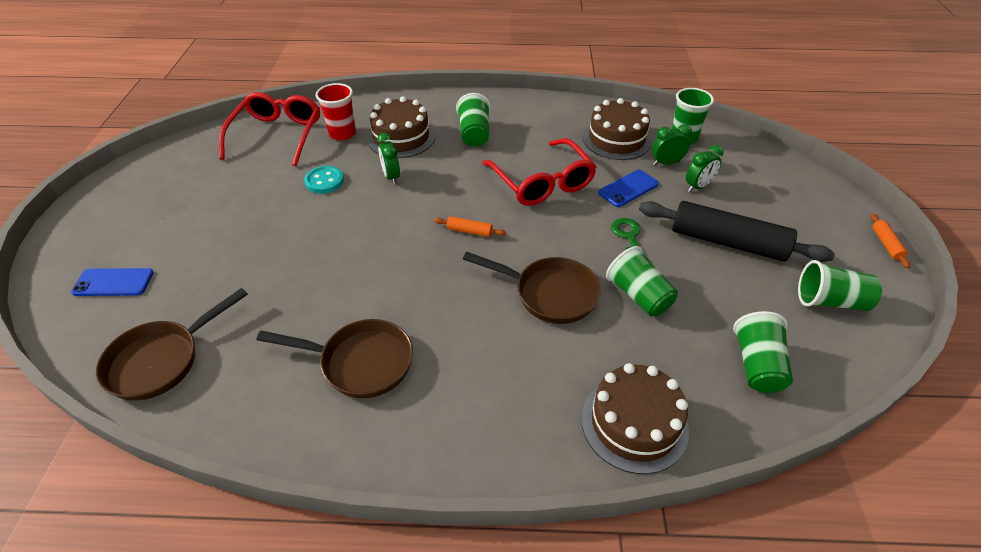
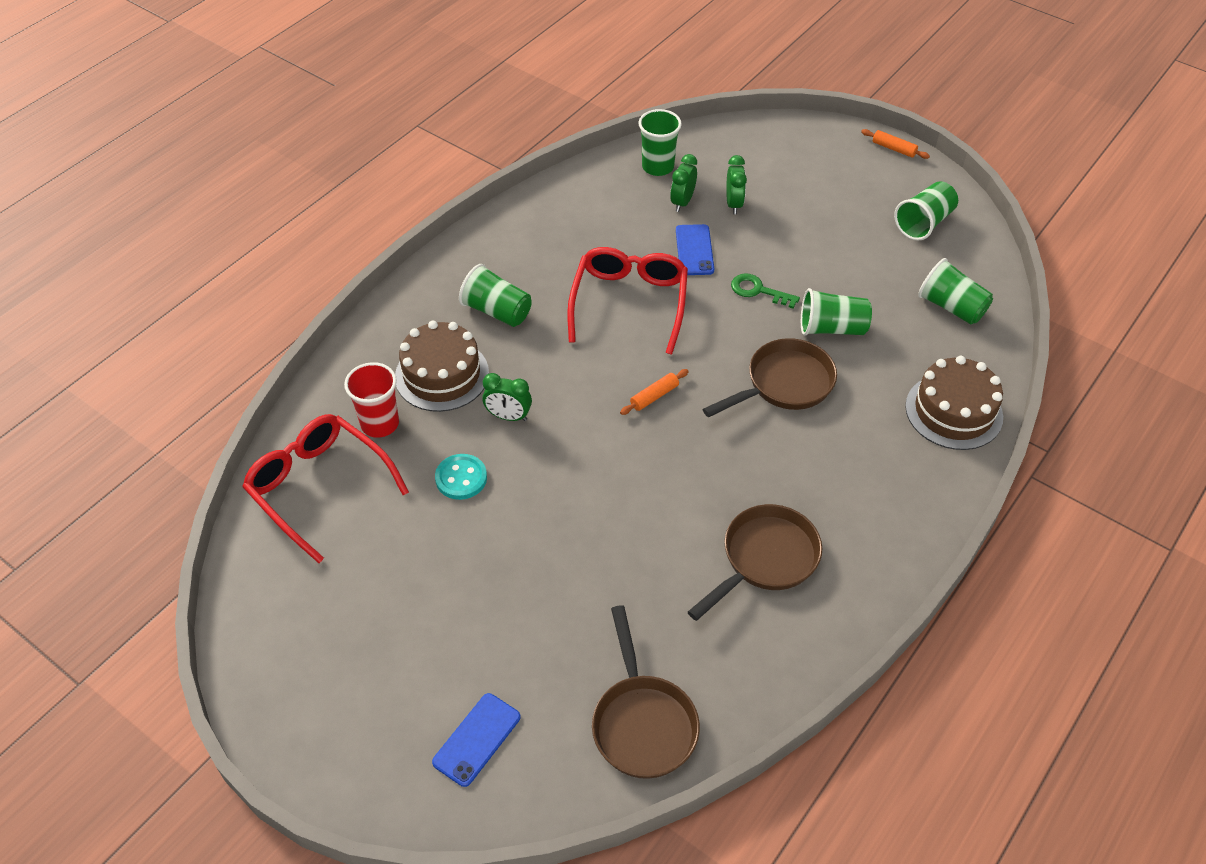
camera: 55 degrees left, 5 degrees up
red glasses [482,138,597,206] -> red glasses turned 90 degrees counterclockwise [567,247,688,355]
brown cake [583,98,652,160] -> none
black rolling pin [639,201,835,262] -> none

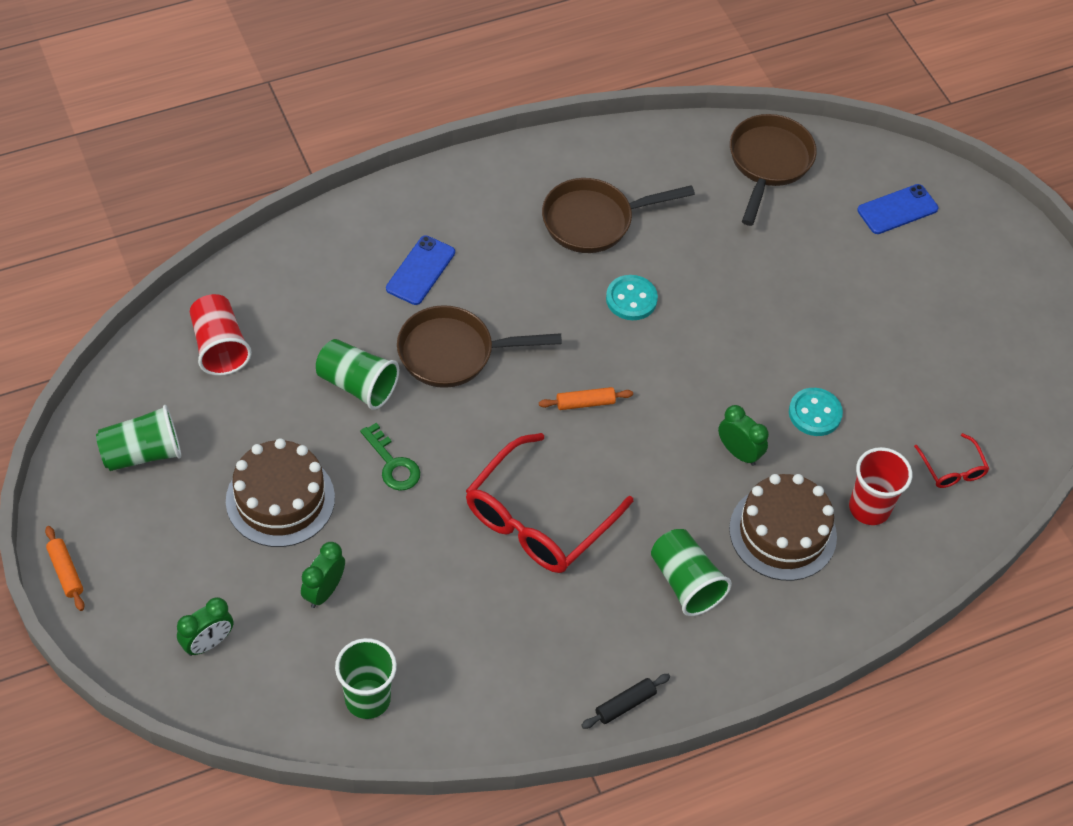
camera: 155 degrees left, 5 degrees up
red glasses [242,414,409,563] -> red glasses [914,433,989,488], size x0.46
green clock [670,154,697,212] -> green clock moved to [177,597,233,656]
blue phone [676,224,714,275] -> blue phone moved to [386,235,455,305]
brown cake [905,356,1003,450] -> brown cake moved to [226,438,335,547]
green cup [918,258,993,325] -> red cup [190,294,252,376]
none -> black rolling pin [581,674,670,729]
none -> turquoise button [606,275,658,320]

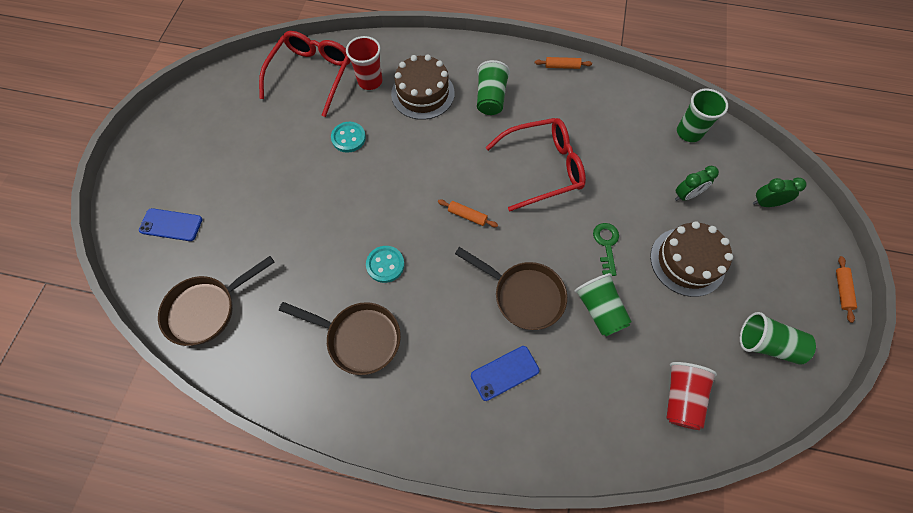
camera: 140 degrees left, 10 degrees up
black rolling pin [581,674,670,729] -> orange rolling pin [535,57,592,69]
green clock [718,405,769,466] -> none
red glasses [914,433,989,488] -> red glasses [259,31,351,117], size x2.16

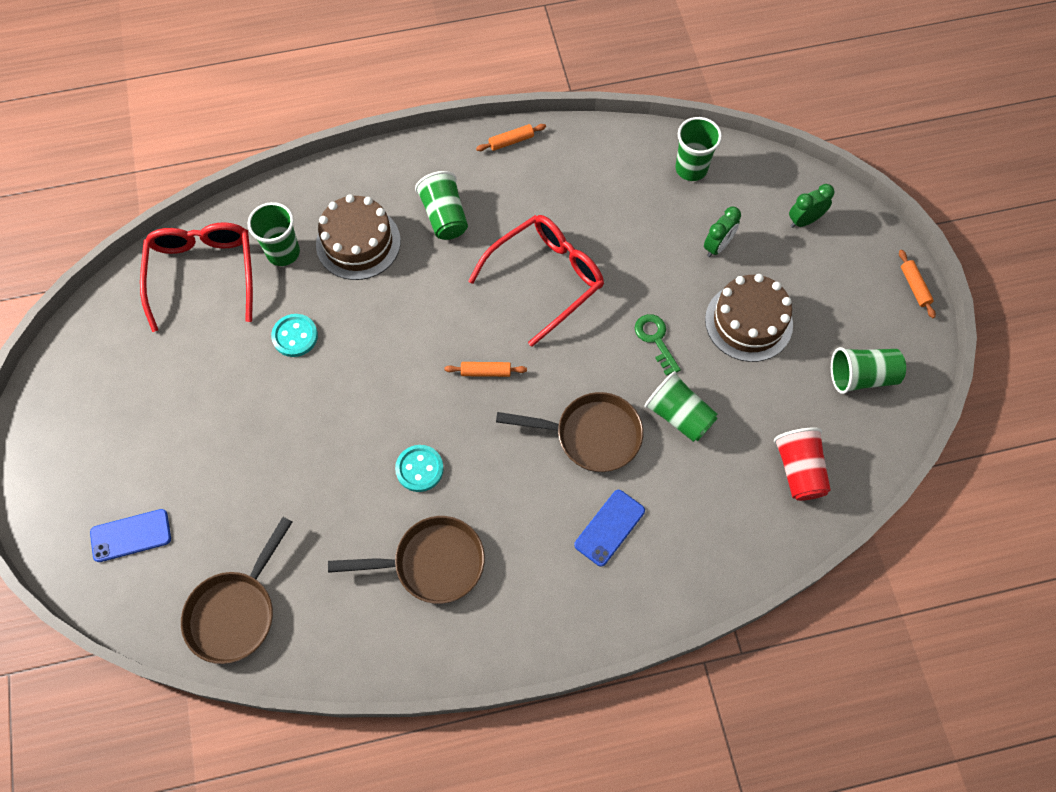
camera: 25 degrees left, 0 degrees up
red cup [346,36,383,90] -> green cup [248,202,300,266]

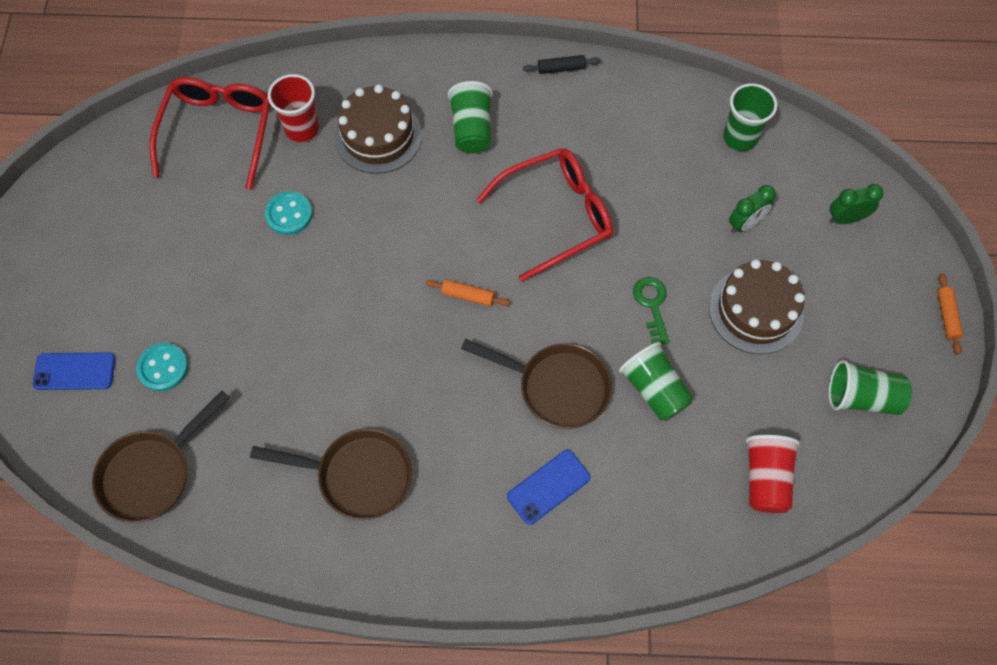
camera: 15 degrees right, 0 degrees up
green cup [248,202,300,266] -> red cup [268,74,319,142]
turquoise button [395,445,444,492] -> turquoise button moved to [136,343,188,391]
orange rolling pin [476,124,546,151] -> black rolling pin [523,55,601,74]

